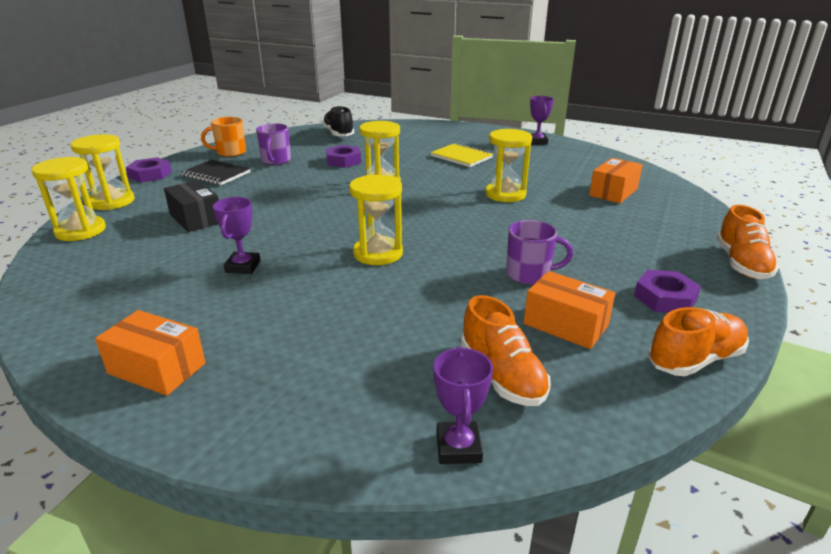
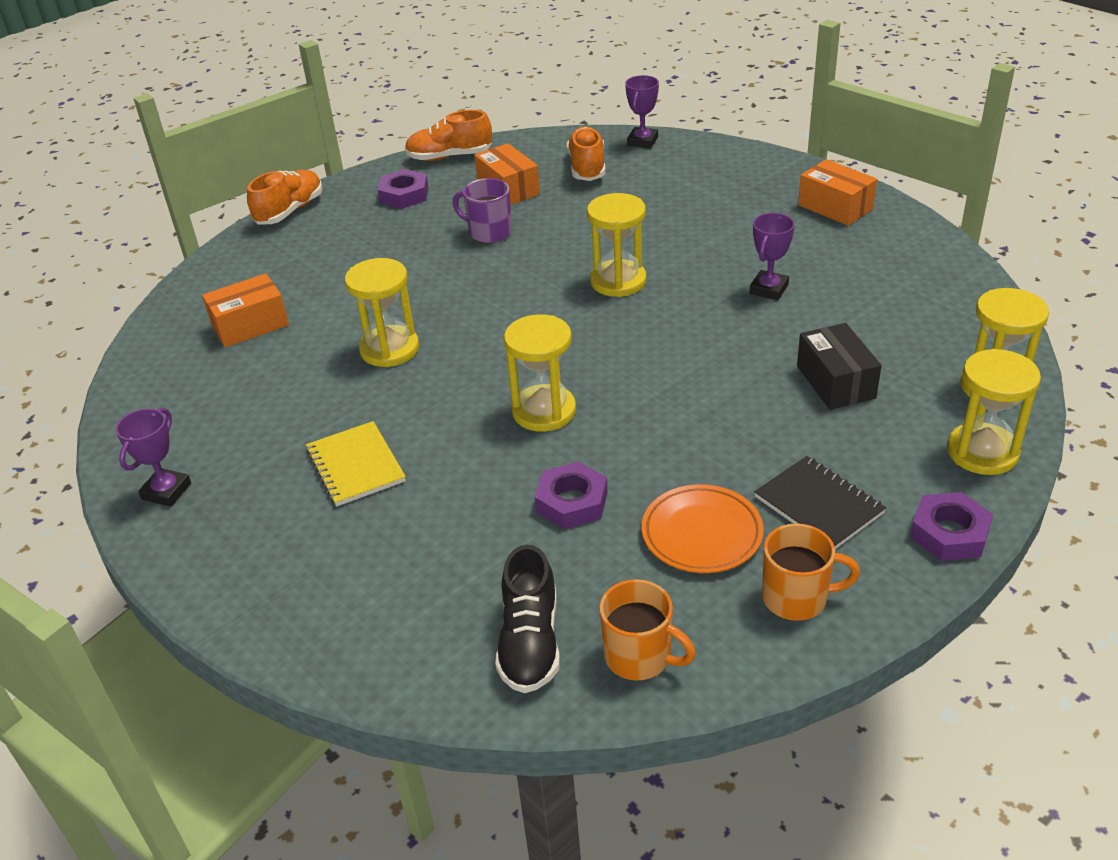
camera: 155 degrees left, 10 degrees up
purple mug [256,123,291,165] -> orange plate [642,484,764,573]
none -> orange mug [600,579,696,680]

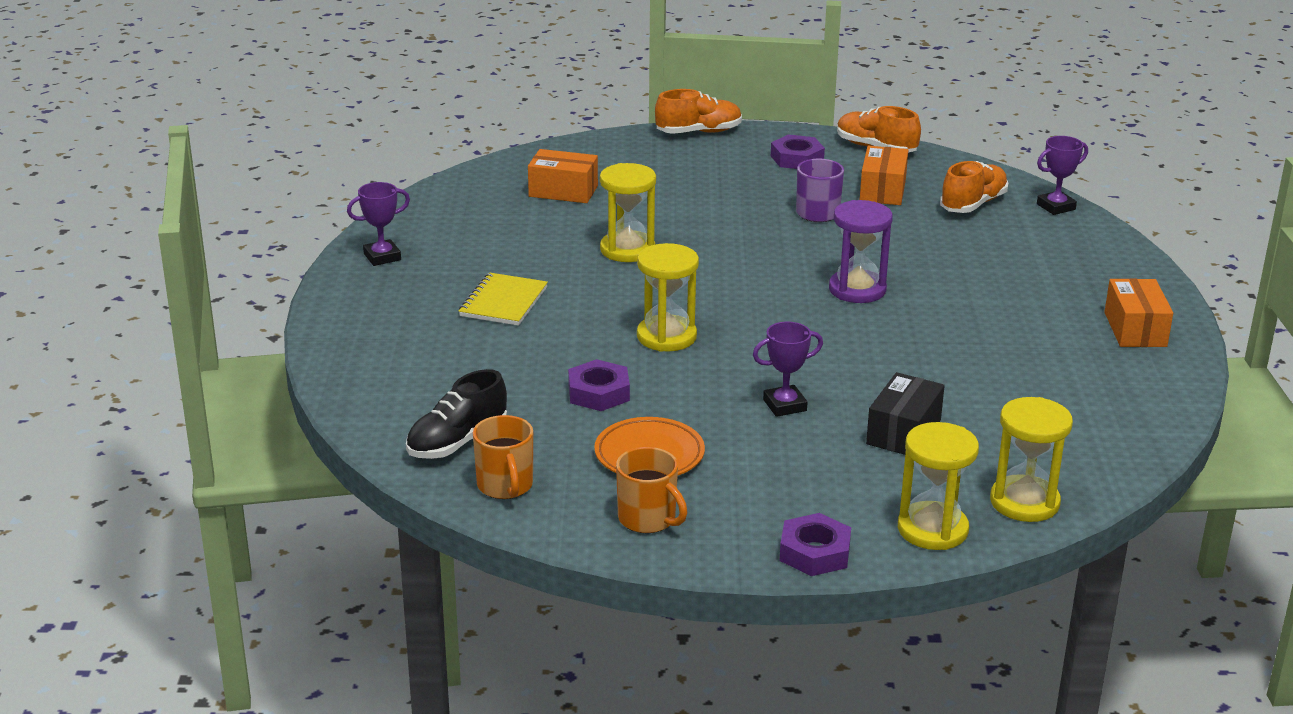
camera: 40 degrees right, 10 degrees down
yellow hourglass [587,193,647,297] -> purple hourglass [829,200,893,303]
purple trophy [750,213,795,300] -> purple trophy moved to [753,322,823,417]
black notebook [754,456,886,549] -> none

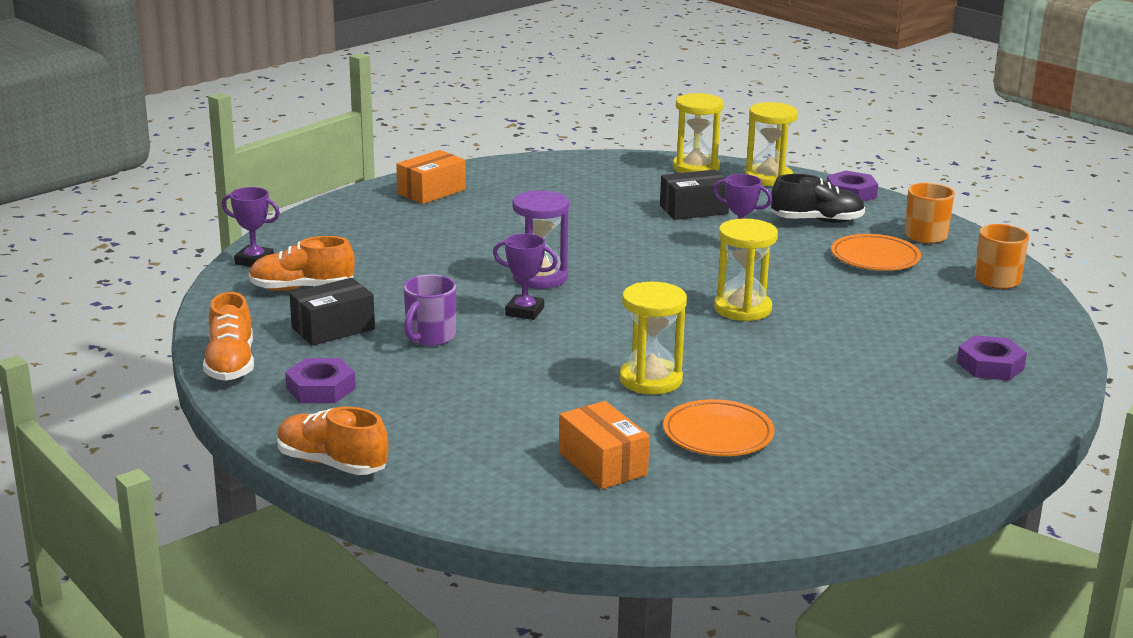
camera: 135 degrees left, 5 degrees down
purple trophy [347,182,410,266] -> purple trophy moved to [493,233,558,320]
black shoe [406,369,507,459] -> black shoe moved to [771,174,865,223]
yellow notebook [459,272,548,326] -> none
purple nut [568,359,630,411] -> purple nut moved to [957,335,1027,381]
orange box [860,146,908,205] -> black box [289,278,375,346]
none -> orange plate [663,399,775,456]

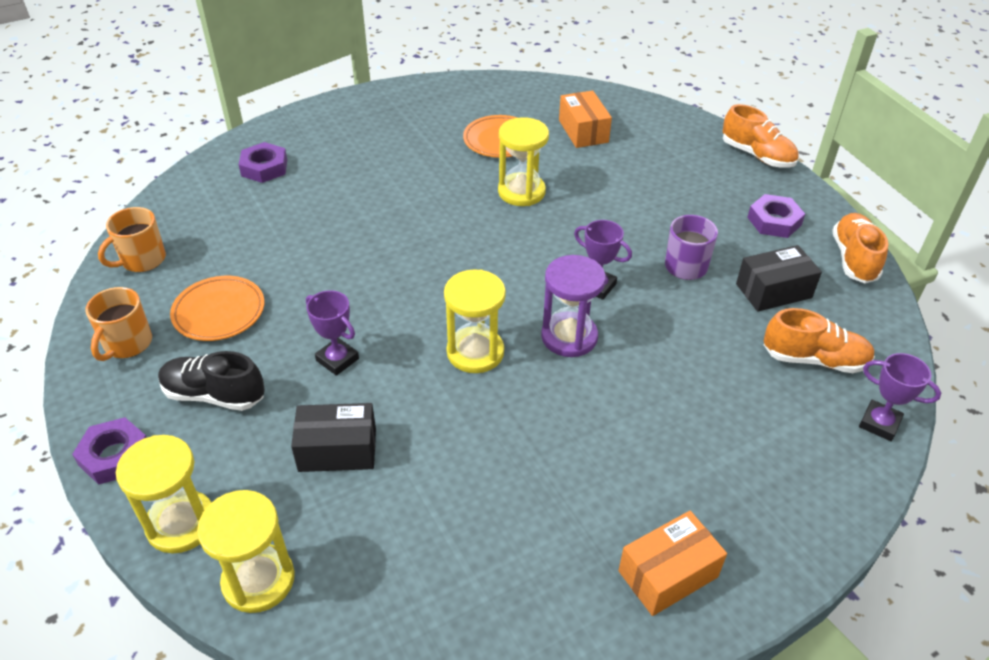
camera: 165 degrees left, 20 degrees up
yellow hourglass [714,218,778,321] -> yellow hourglass moved to [444,269,506,373]

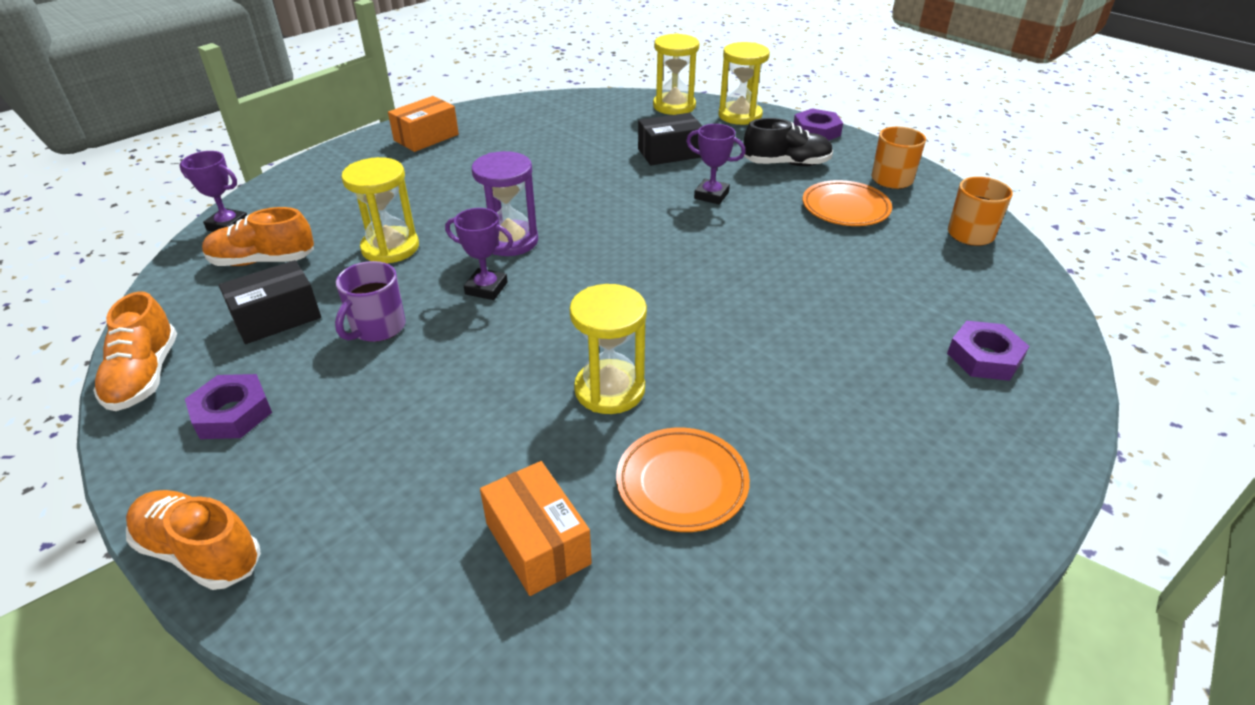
camera: 165 degrees right, 5 degrees down
yellow hourglass [444,269,506,373] -> yellow hourglass moved to [341,157,419,264]

